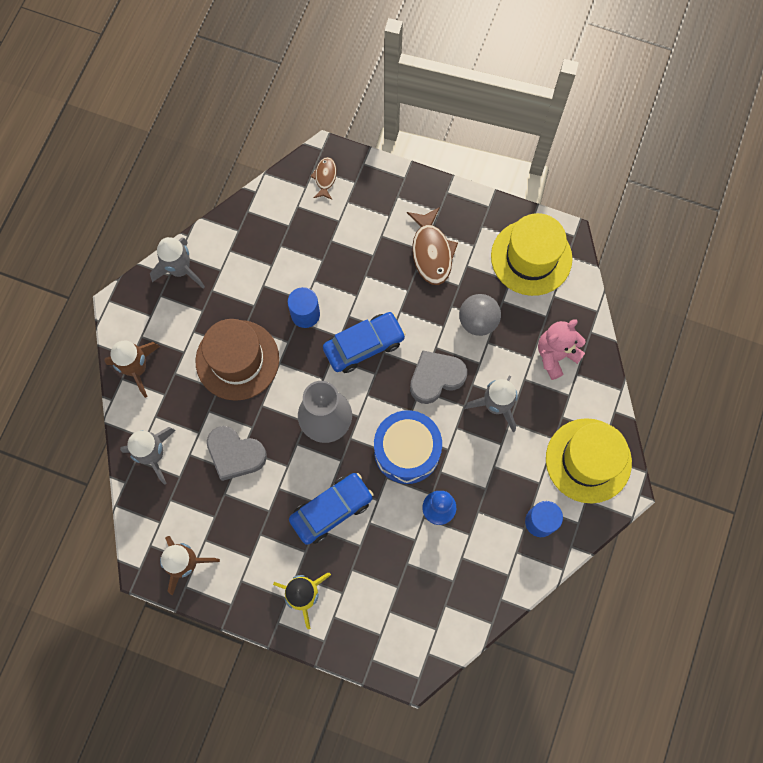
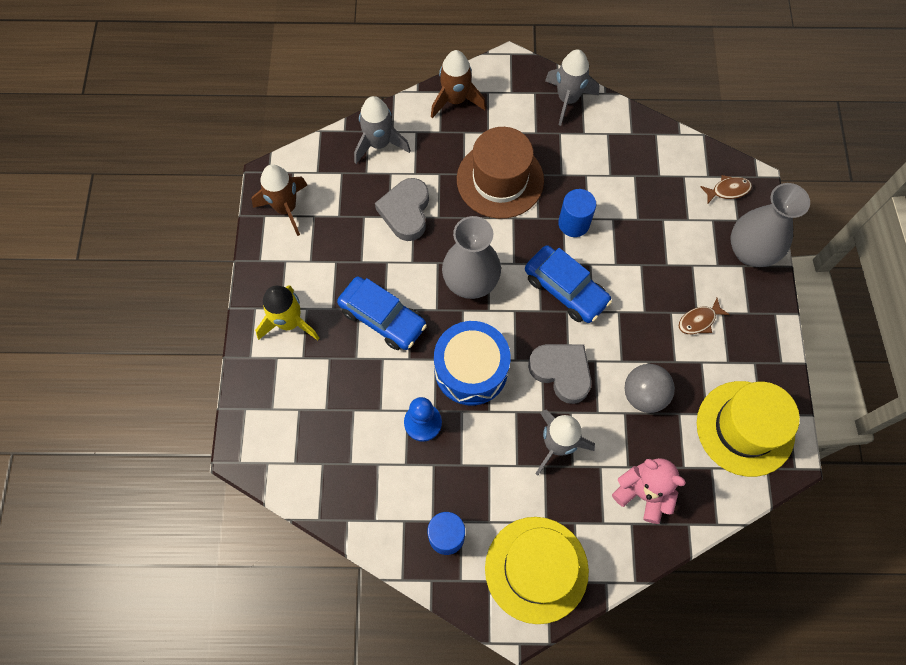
camera: 70 degrees right, 5 degrees down
brown fish [407,207,458,285] -> brown fish [679,298,730,334], size x0.56
none -> grey vase [731,183,810,267]

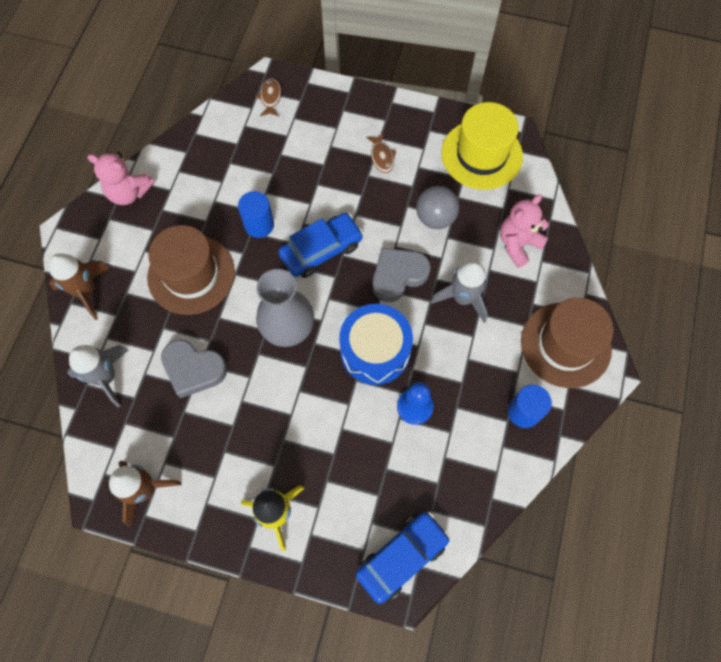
camera: 75 degrees left, 0 degrees up
blue car [337,277,427,350] -> blue car moved to [356,512,450,604]
yellow hat [485,517,589,624] -> brown hat [521,298,614,388]
grey rocket [545,49,599,126] -> pink teddy bear [87,152,155,205]
grey vase [731,183,810,267] -> none

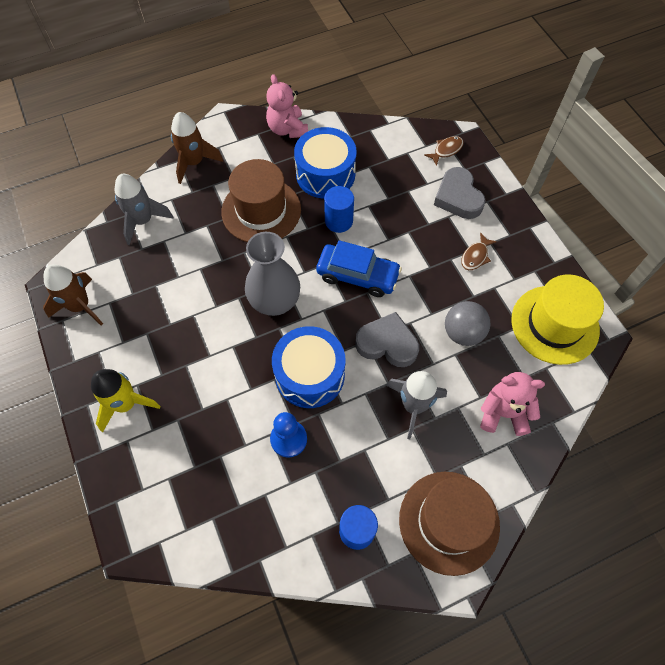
camera: 50 degrees right, 5 degrees down
grey heart [161,340,227,398] -> grey heart moved to [434,167,486,219]
blue car [356,512,450,604] -> none
none -> blue drum [294,127,357,199]

